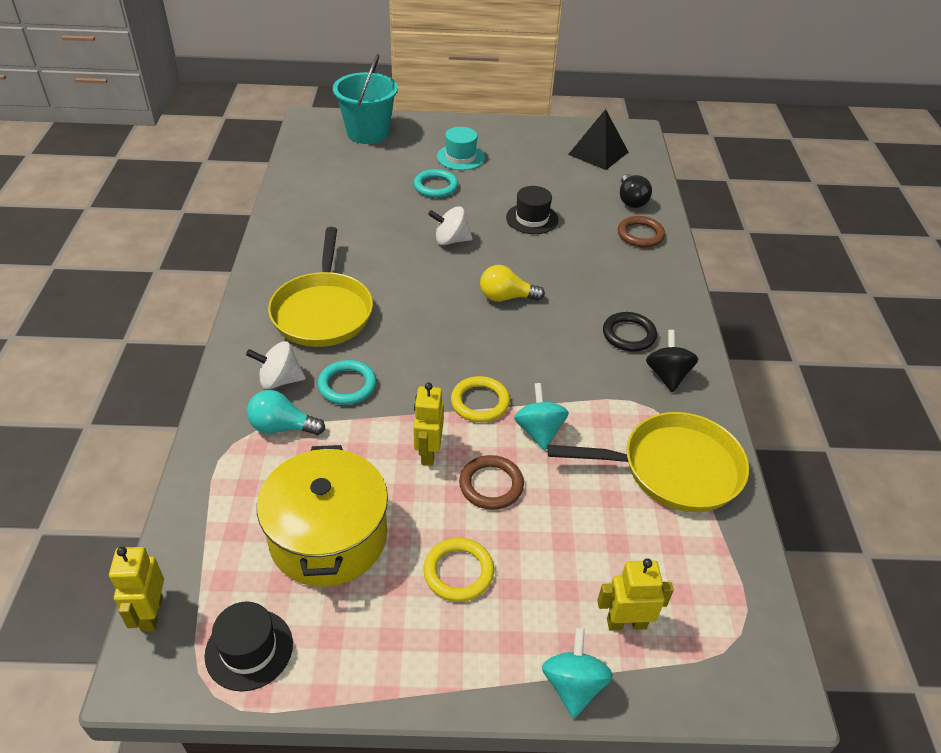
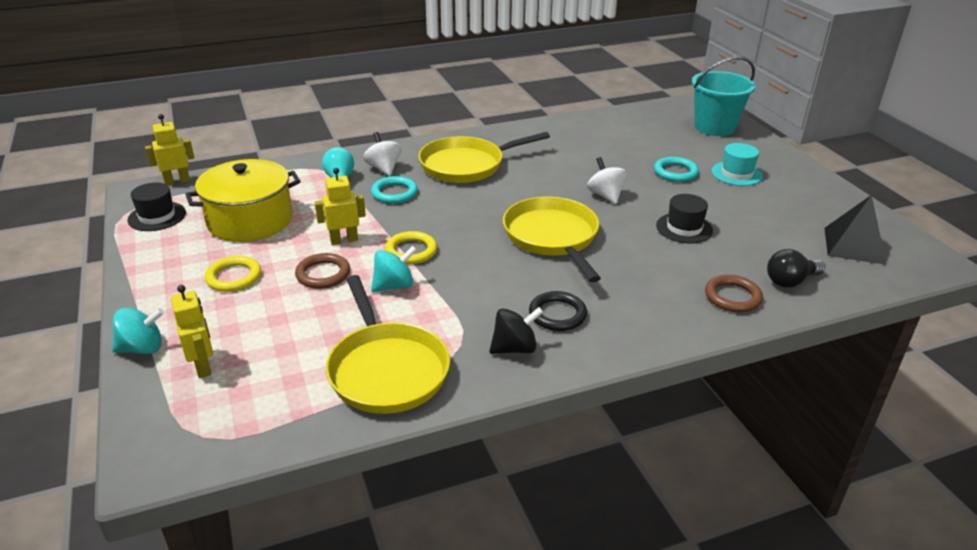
camera: 70 degrees right, 10 degrees down
yellow light bulb [480,265,545,302] -> yellow pan [503,197,601,282]

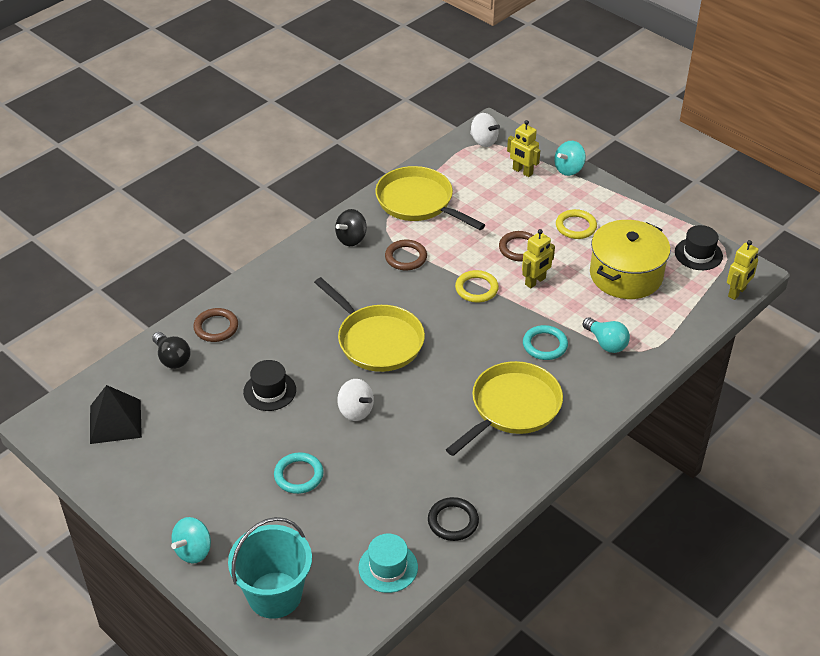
camera: 155 degrees right, 10 degrees up
white spinning top [363,132,402,176] -> white spinning top moved to [470,113,500,147]
turquoise spinning top [371,246,417,292] -> turquoise spinning top moved to [171,517,211,563]
black ring [529,291,587,331] -> black ring moved to [428,497,479,541]
turquoise hat [711,143,763,186] -> turquoise hat moved to [359,534,418,593]
black light bulb [767,249,825,288] -> black light bulb turned 105 degrees clockwise [152,332,191,369]
none -> brown ring [385,240,427,270]

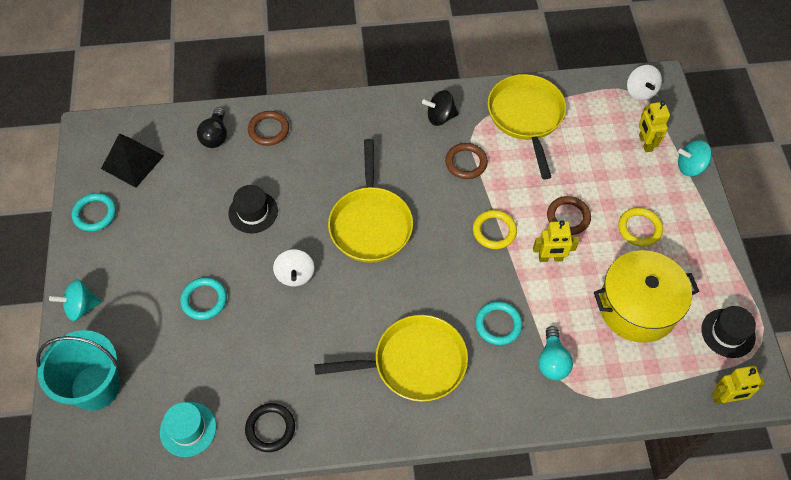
camera: 40 degrees right, 15 degrees up
none -> turquoise ring [72,193,116,232]

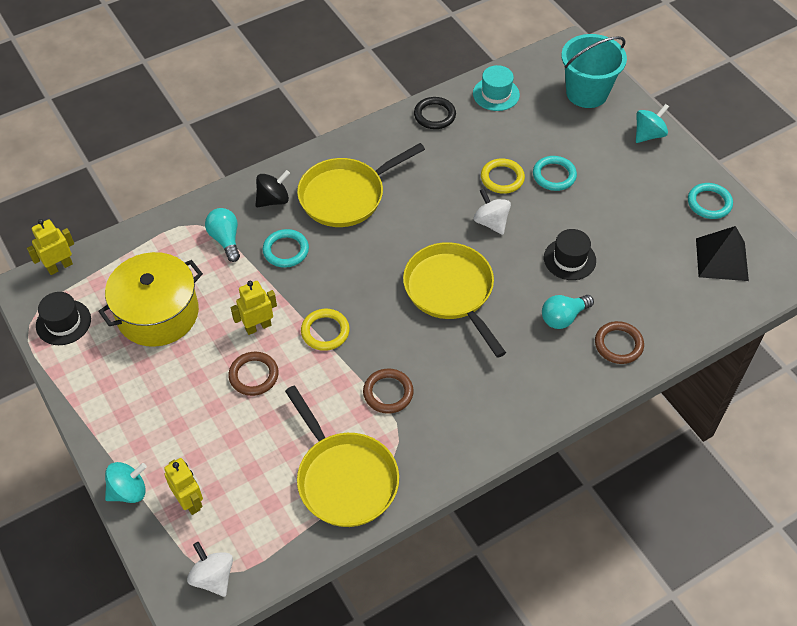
camera: 155 degrees right, 5 degrees down
black light bulb [197,107,227,148] -> none
black spinning top [422,90,459,126] -> black spinning top moved to [255,170,290,207]
yellow ring [618,207,663,247] -> yellow ring moved to [481,158,525,194]
none -> turquoise light bulb [542,295,594,329]

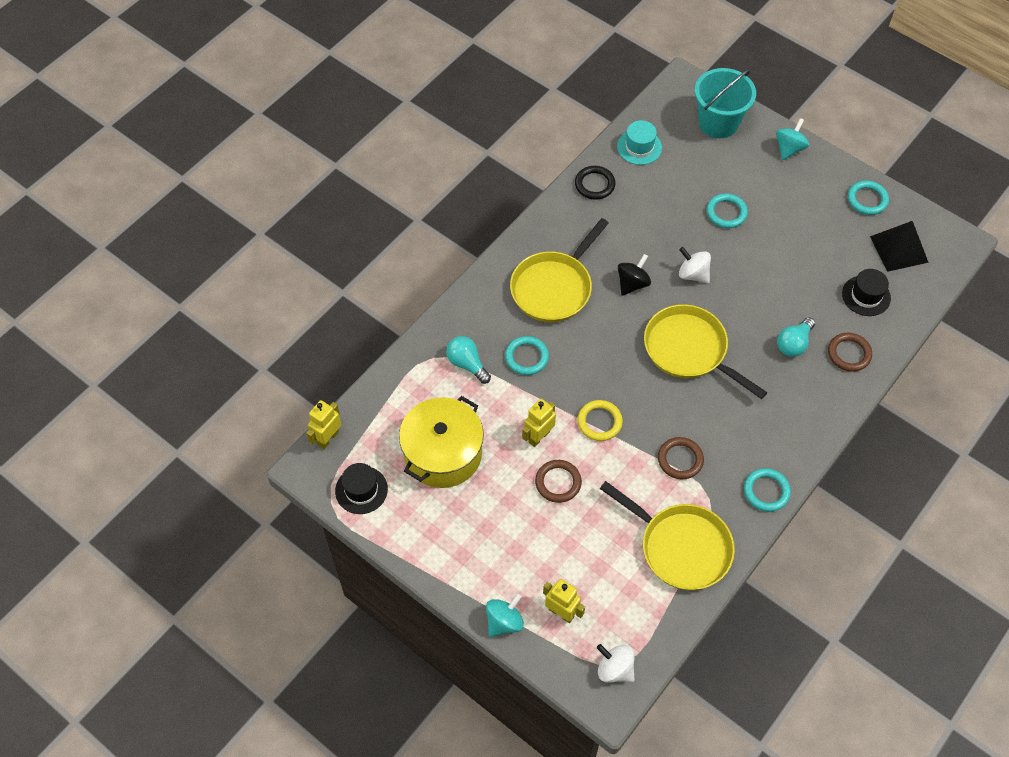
camera: 20 degrees left, 5 degrees up
black spinning top [255,170,290,207] -> black spinning top moved to [618,254,651,296]
yellow ring [481,158,525,194] -> none
black hat [544,229,596,280] -> black hat moved to [842,269,891,316]
none -> turquoise ring [744,468,791,512]

